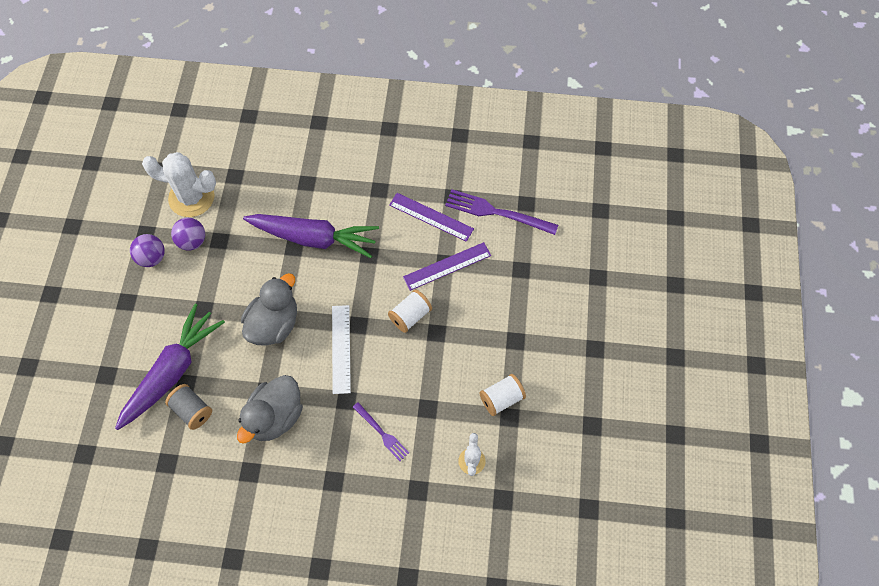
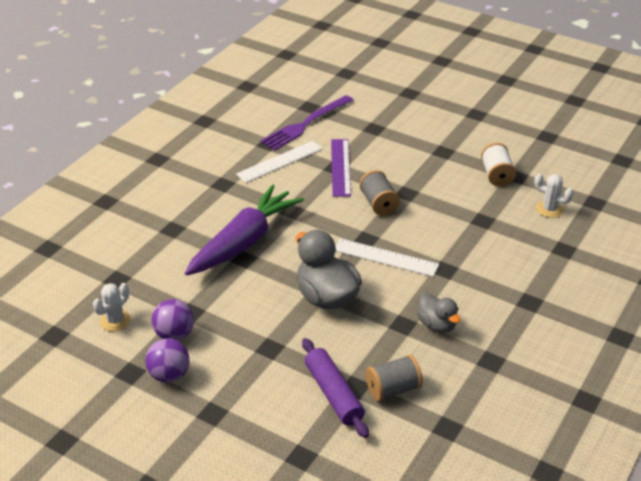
camera: 65 degrees left, 25 degrees down
purple carrot [115,304,225,430] -> purple rolling pin [302,338,369,438]
white cactus [142,152,216,217] -> white cactus [93,283,131,331], size x0.52
grey duck [237,375,303,444] -> grey duck [417,293,460,333], size x0.59
purple fork [353,402,409,461] -> none
white spool [388,290,432,333] -> grey spool [359,170,400,215]
purple ruler [389,193,474,242] -> white ruler [236,141,323,183]

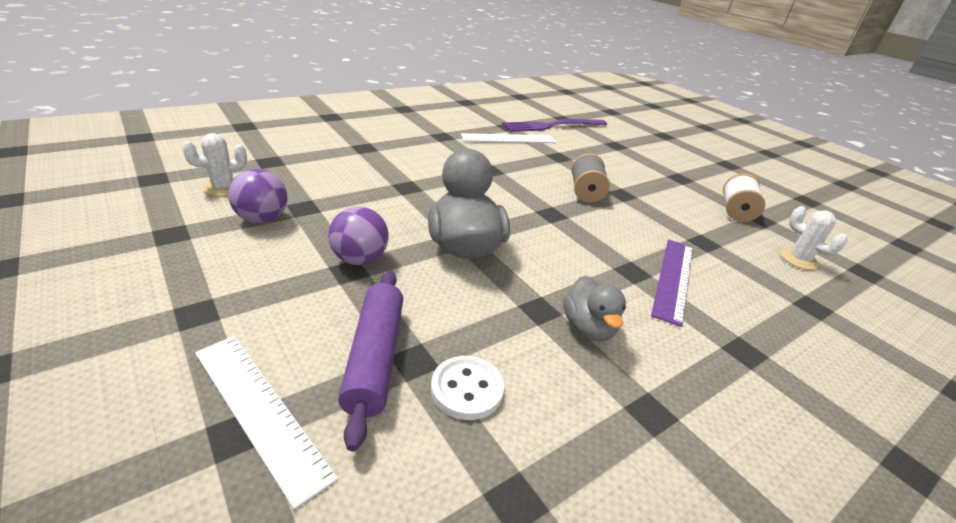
camera: 20 degrees right, 5 degrees down
purple ball [145,339,189,383] -> purple ball moved to [328,206,388,265]
purple carrot [185,184,304,276] -> none
purple ruler [331,139,351,197] -> purple ruler moved to [651,240,693,327]
white ruler [335,238,439,277] -> white ruler moved to [195,336,338,510]
grey spool [366,355,423,401] -> white button [431,356,504,420]

